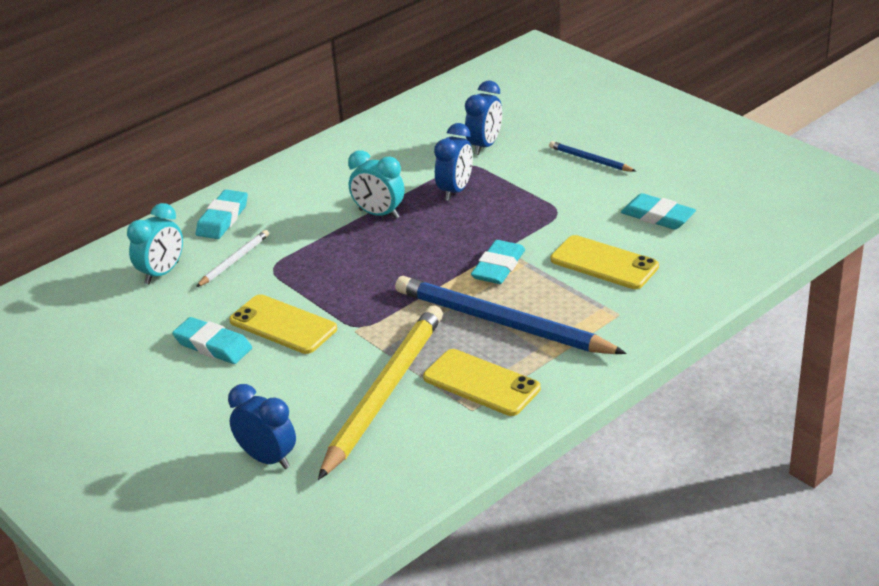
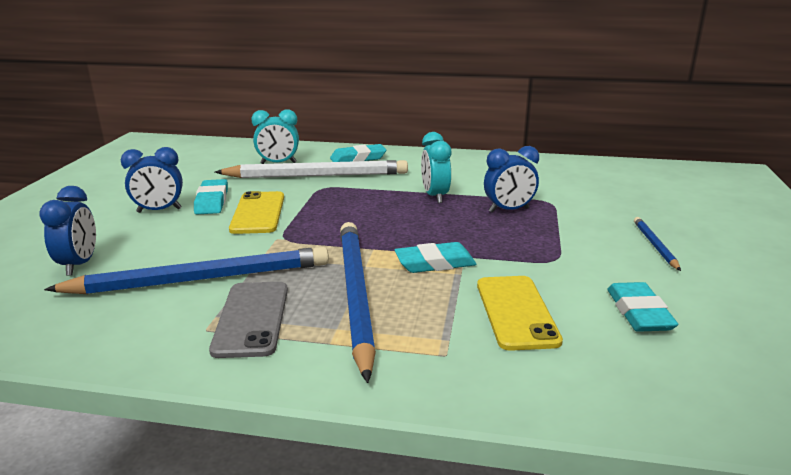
camera: 50 degrees right, 10 degrees down
white pencil [196,230,269,287] -> white pencil [215,160,408,178], size x2.21
yellow pencil [318,305,443,480] -> blue pencil [44,247,329,294]
yellow phone [423,349,541,416] -> grey phone [209,282,288,358]
blue clock [465,81,502,155] -> blue clock moved to [121,147,183,213]

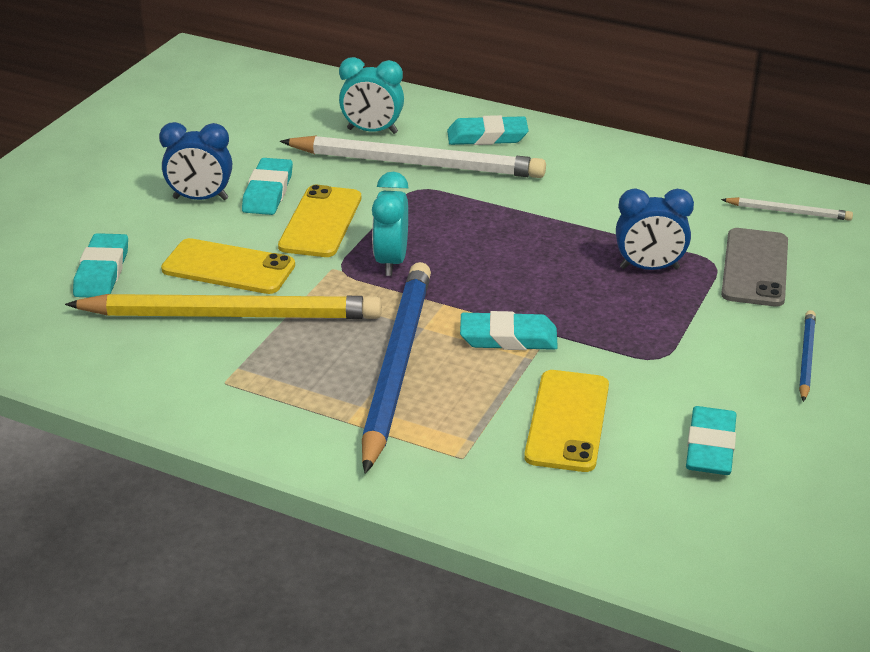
camera: 15 degrees right, 10 degrees up
blue clock [39,186,96,276] -> turquoise eraser [73,233,128,297]
blue pencil [44,247,329,294] -> yellow pencil [65,294,382,319]
grey phone [209,282,288,358] -> grey phone moved to [721,228,788,307]
turquoise clock [421,132,451,203] -> turquoise clock moved to [372,172,409,276]
none -> yellow phone [161,238,295,294]
none -> white pencil [721,197,853,221]

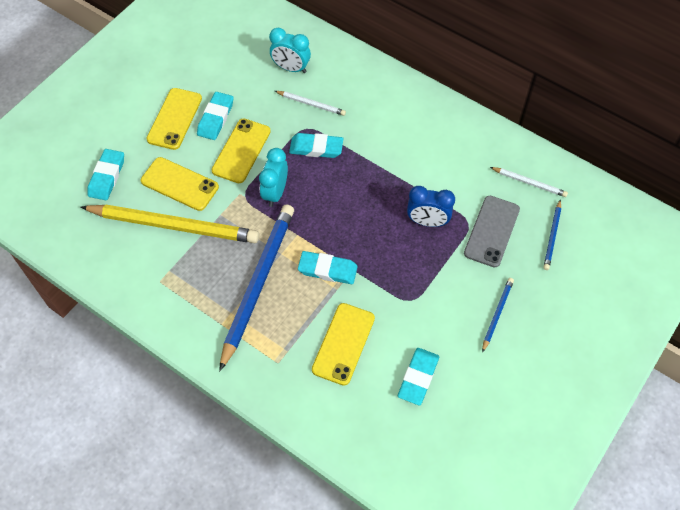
camera: 10 degrees right, 25 degrees up
blue clock [159,122,232,200] -> yellow phone [146,88,202,150]
white pencil [280,135,546,178] -> white pencil [275,91,346,116], size x0.45
turquoise eraser [447,115,529,145] -> turquoise eraser moved to [289,133,343,158]
none -> blue pencil [543,199,561,270]

